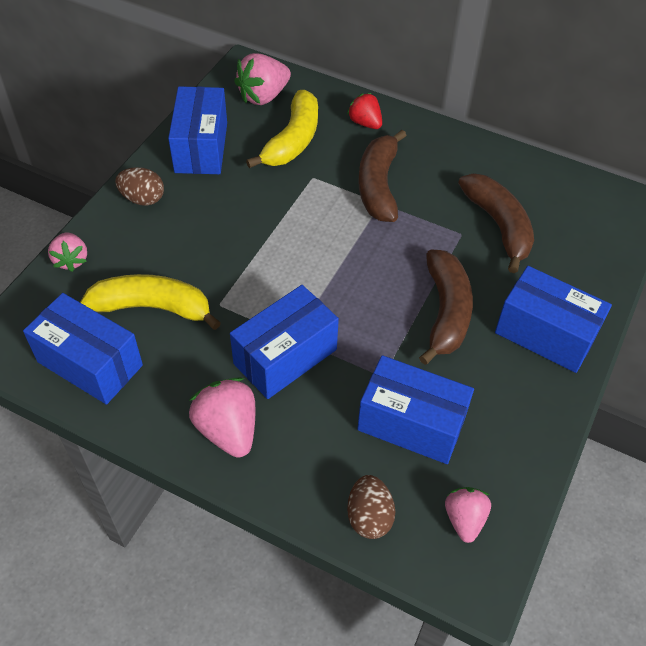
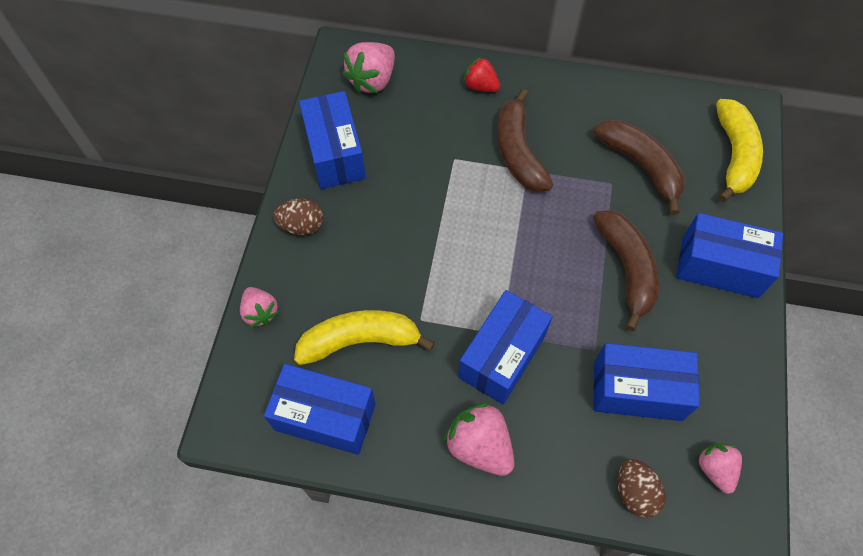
camera: 15 degrees left, 10 degrees up
yellow banana [246,90,318,168] -> yellow banana moved to [716,99,763,202]

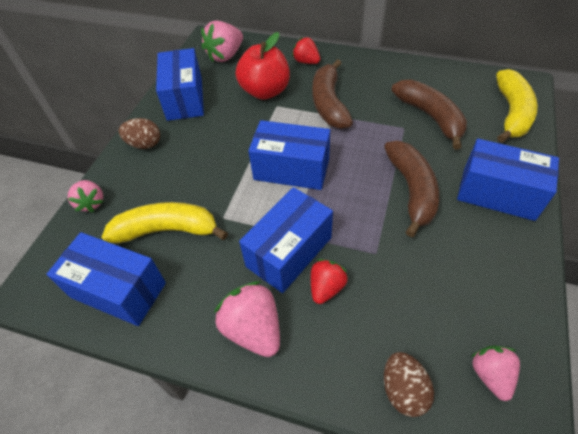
camera: 10 degrees right, 10 degrees down
blue box [593,343,700,421] -> blue box moved to [248,120,330,190]
none -> red apple [236,32,290,100]
none -> red strawberry [311,259,348,304]

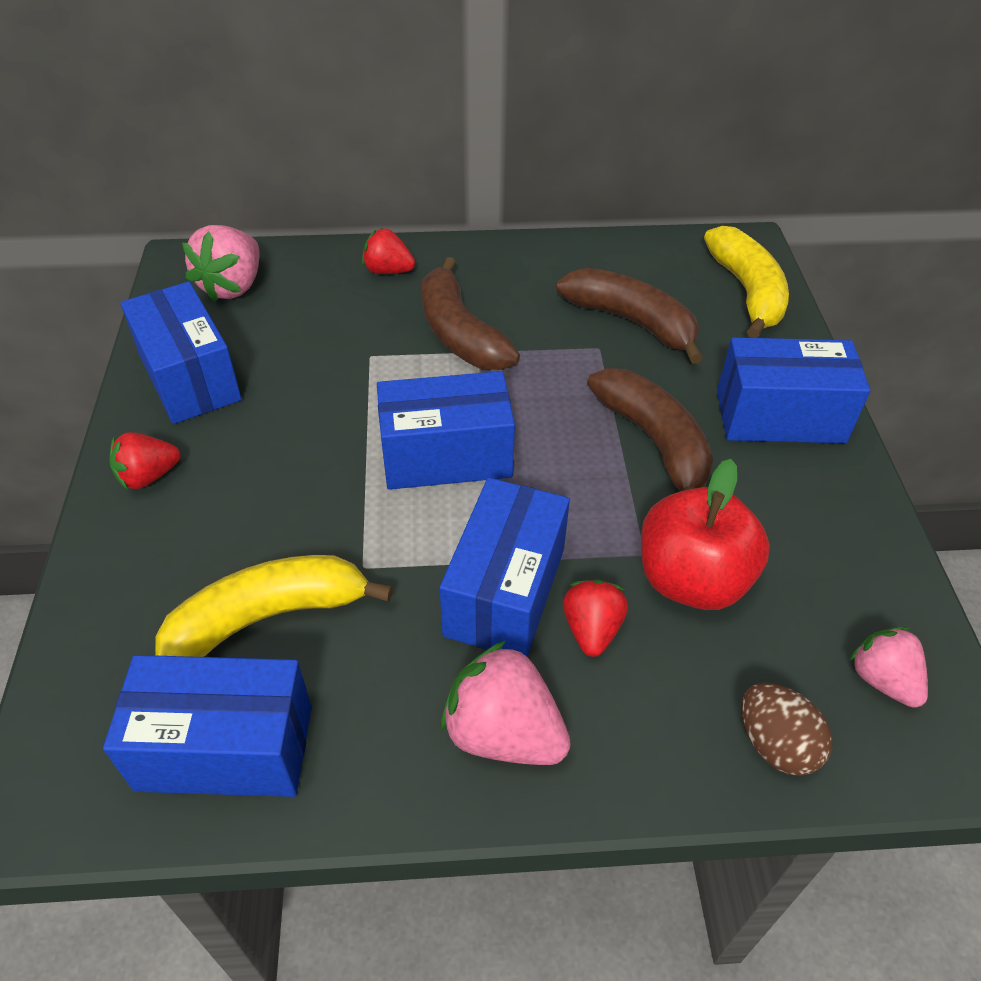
camera: 25 degrees left, 5 degrees down
pink strawberry [68,180,104,212] -> none
brown egg [119,118,160,149] -> red strawberry [110,432,181,490]
red apple [236,32,290,100] -> red apple moved to [641,459,770,610]

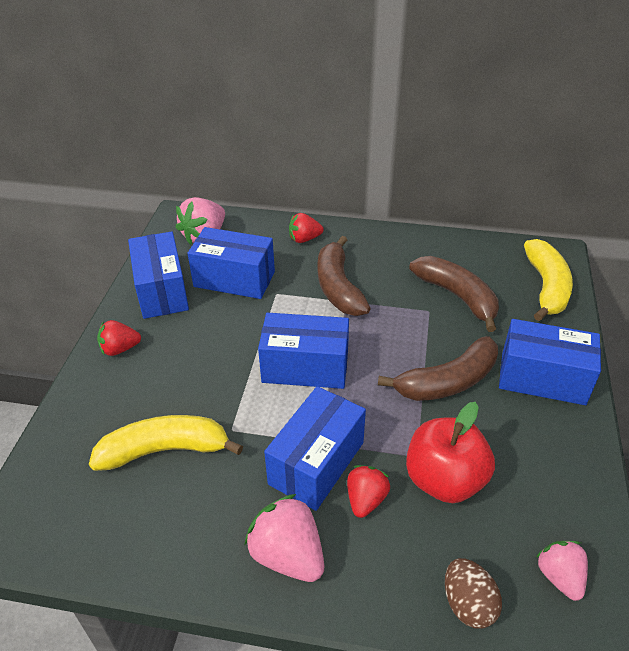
camera: 15 degrees right, 5 degrees down
blue box [103,655,312,797] -> blue box moved to [187,227,275,299]
red strawberry [362,228,415,274] -> red strawberry turned 45 degrees counterclockwise [289,213,324,243]
brown banana [587,368,713,491] -> brown banana turned 75 degrees clockwise [378,336,498,401]

